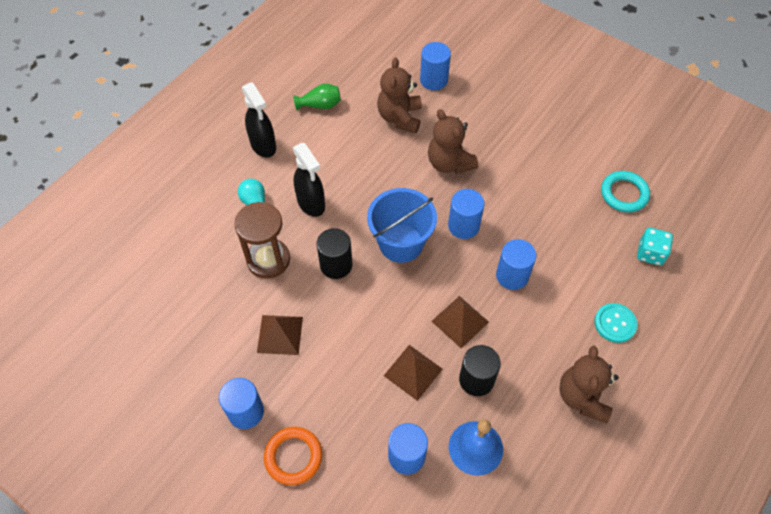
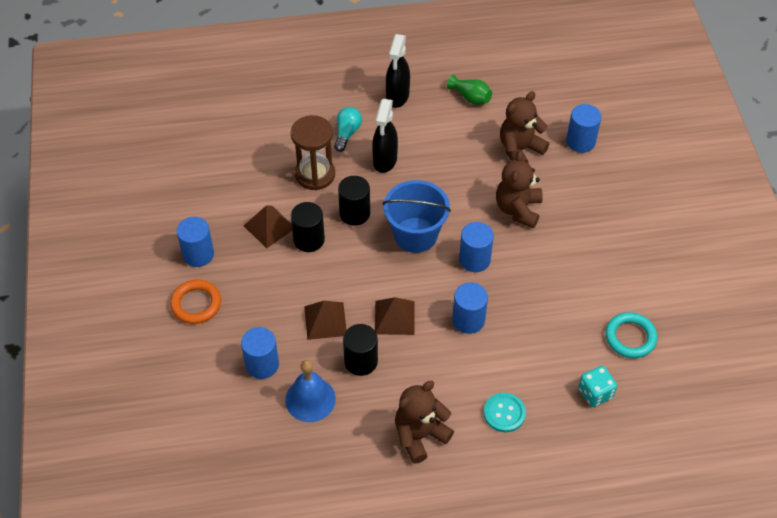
camera: 45 degrees right, 5 degrees down
none -> black cylinder [291,202,325,252]

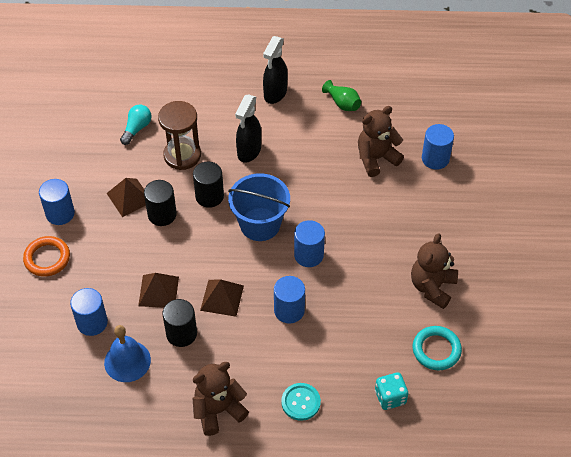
camera: 10 degrees right, 0 degrees up
turquoise light bulb [334,107,362,152] -> turquoise light bulb moved to [120,105,152,145]
brown teddy bear [496,151,543,228] -> brown teddy bear moved to [411,233,458,309]

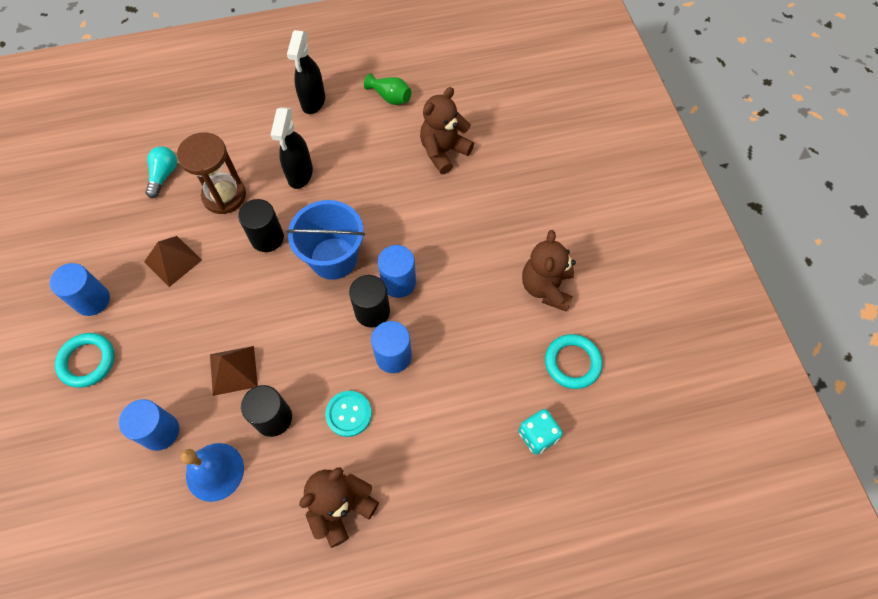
camera: 15 degrees left, 10 degrees up
orange ring [23,236,70,277] -> turquoise ring [55,333,115,388]
black cylinder [144,180,177,226] -> black cylinder moved to [349,275,390,328]
brown pyramid [200,279,244,317] -> none
turquoise button [281,383,321,421] -> turquoise button moved to [325,391,372,437]
blue cylinder [422,124,454,170] -> none

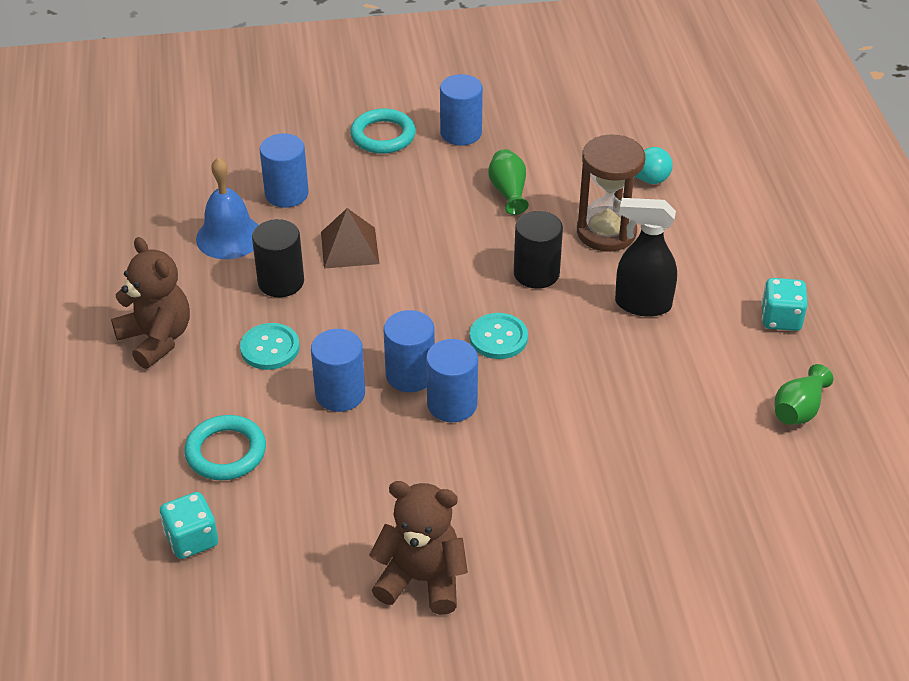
camera: 95 degrees right, 20 degrees down
brown pyramid [144,236,202,287] -> green vase [488,149,529,215]
blue bucket [286,200,365,280] -> turquoise button [469,313,528,359]
black spray bottle [287,30,325,114] -> turquoise dice [761,278,808,331]
black cylinder [349,275,390,328] -> blue cylinder [384,310,435,392]
brown teddy bear [420,87,474,174] -> none
turquoise ring [545,334,603,389] -> turquoise ring moved to [184,415,266,480]

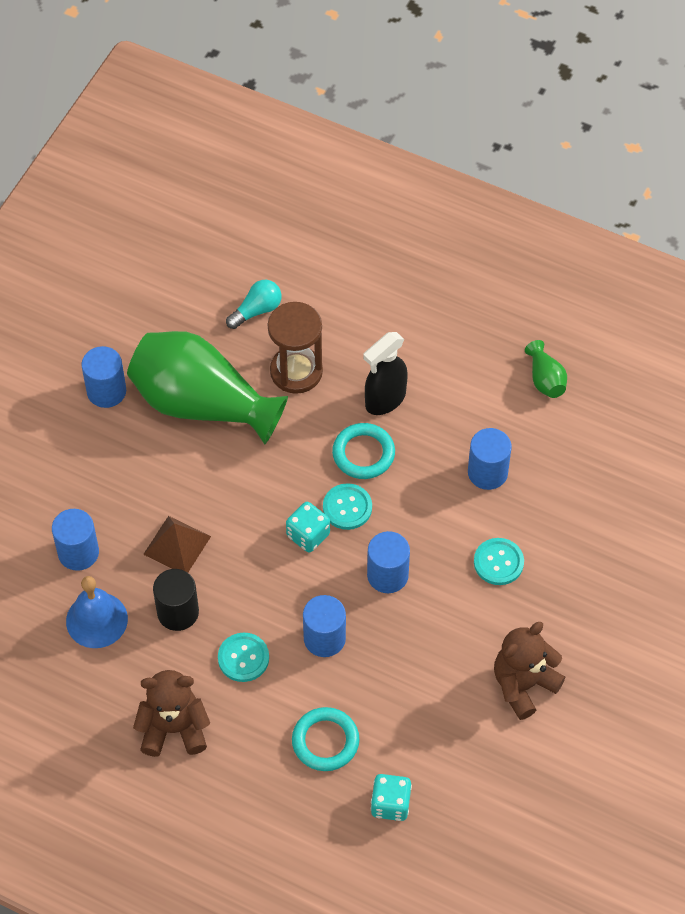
camera: 55 degrees left, 15 degrees up
turquoise ring [350,108,416,154] -> turquoise ring moved to [332,423,395,479]
blue cylinder [384,310,435,392] -> blue cylinder moved to [468,428,512,490]
green vase [488,149,529,215] -> green vase [127,331,288,444], size x2.47
black cylinder [514,211,563,289] -> none
turquoise dice [761,278,808,331] -> turquoise dice moved to [286,502,330,553]
none -> turquoise button [474,538,524,585]

